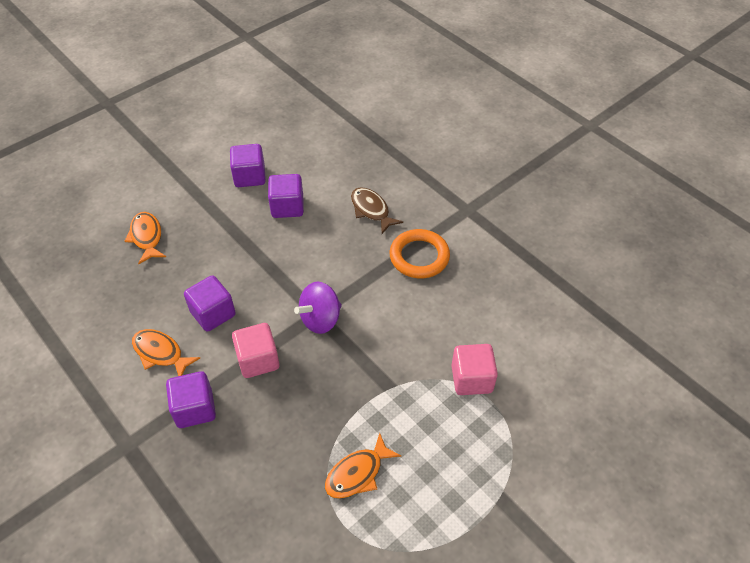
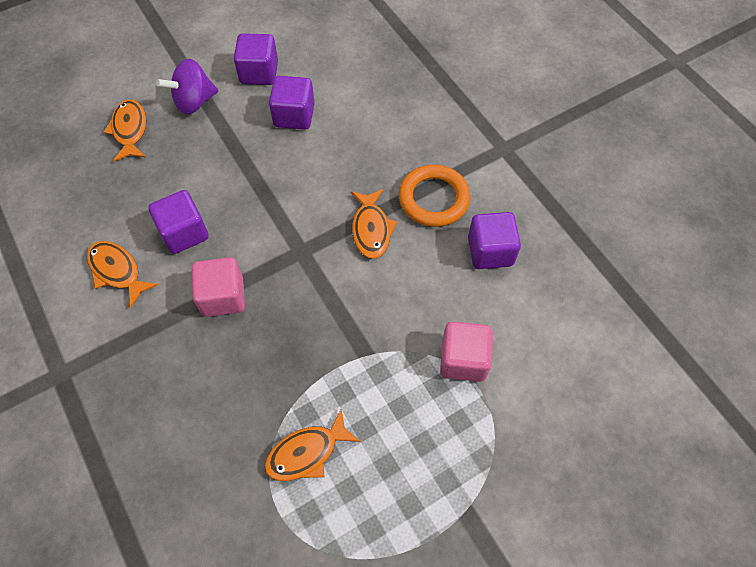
camera: 10 degrees right, 10 degrees up
purple cube [166,371,216,428] -> purple cube moved to [468,212,521,269]
purple spinning top [294,282,342,334] -> purple spinning top moved to [156,59,218,114]
brown fish [351,187,403,234] -> none
none -> orange fish [351,189,398,259]

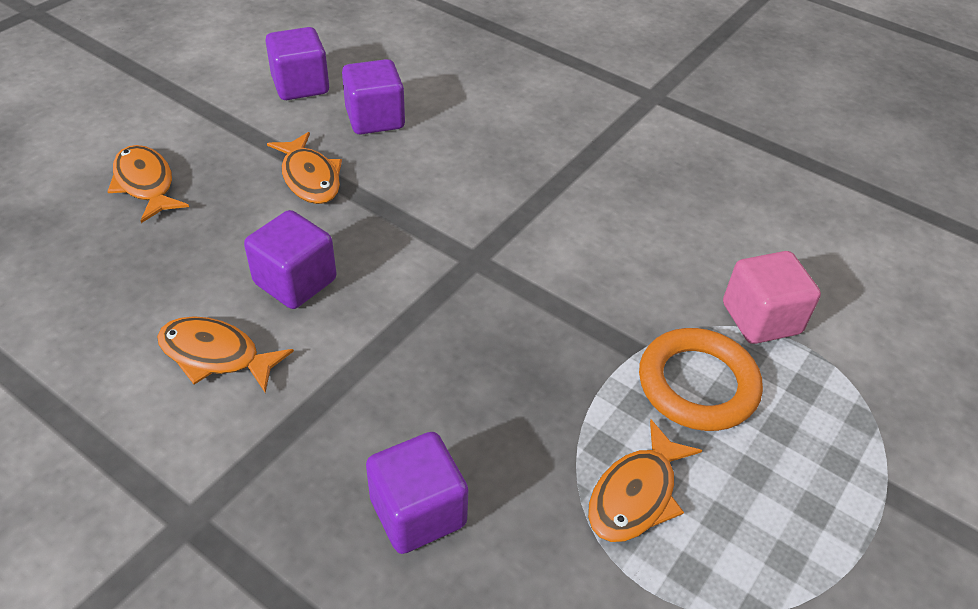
camera: 25 degrees left, 15 degrees down
purple spinning top [156,59,218,114] -> none
pink cube [192,257,245,317] -> none
orange fish [351,189,398,259] -> orange fish moved to [267,132,342,204]
orange ring [399,165,471,227] -> orange ring moved to [639,328,763,431]
purple cube [468,212,521,269] -> purple cube moved to [366,432,469,554]

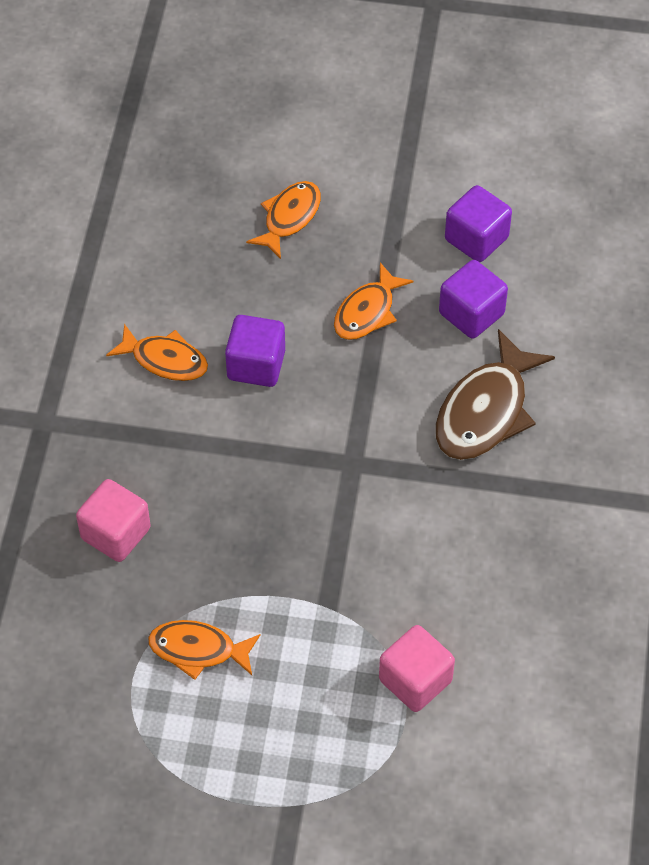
camera: 65 degrees right, 10 degrees up
orange fish [157,316,294,393] -> orange fish turned 120 degrees clockwise [106,324,208,381]
purple cube [366,432,469,554] -> pink cube [76,479,151,562]
orange ring [639,328,763,431] -> none
none -> brown fish [435,329,555,460]

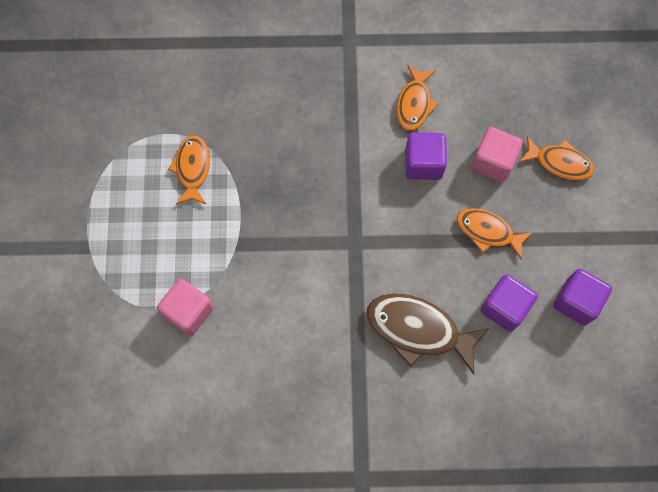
camera: 80 degrees right, 15 degrees up
pink cube [76,479,151,562] -> pink cube moved to [471,127,523,182]

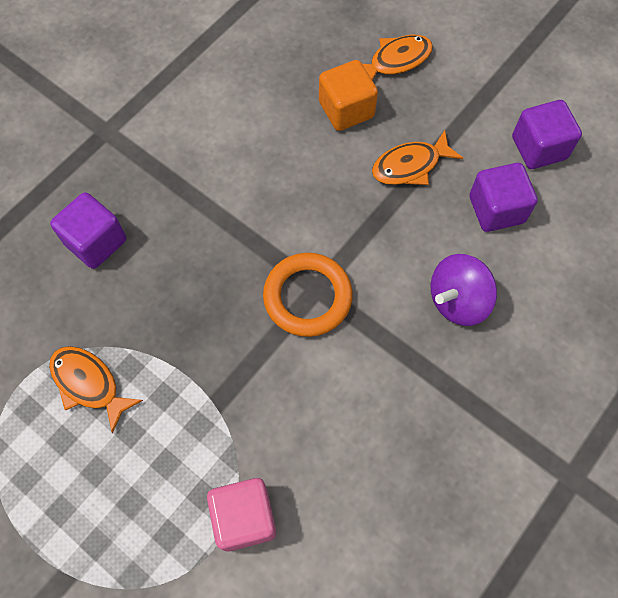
camera: 50 degrees left, 5 degrees down
brown fish [366,293,490,375] -> purple spinning top [431,254,497,326]
orange fish [396,65,438,131] -> none
purple cube [405,132,447,180] -> purple cube moved to [50,192,126,269]
pink cube [471,127,523,182] -> orange cube [319,60,378,131]
none -> orange ring [263,253,353,337]

